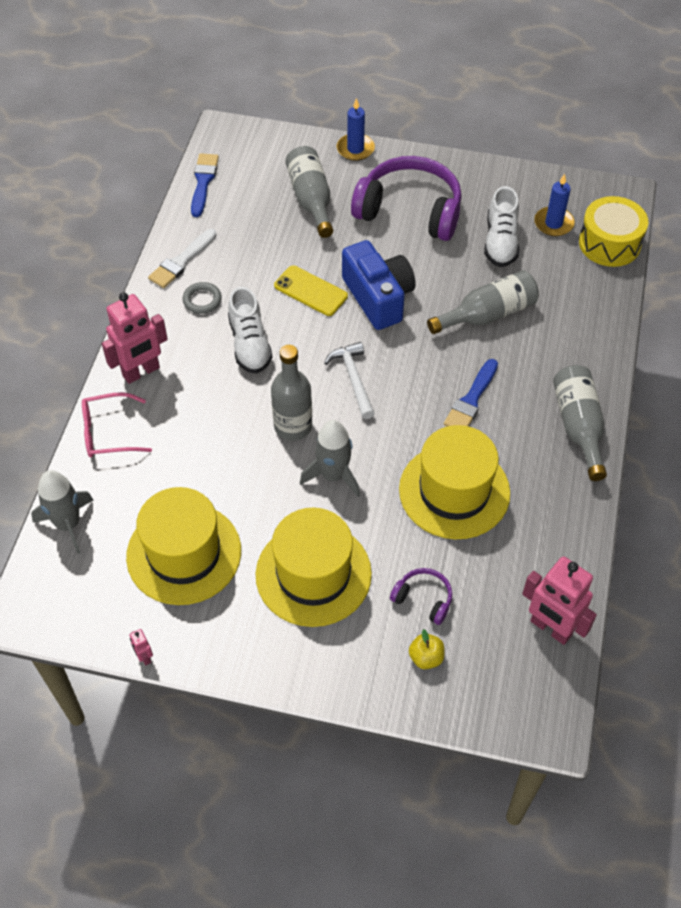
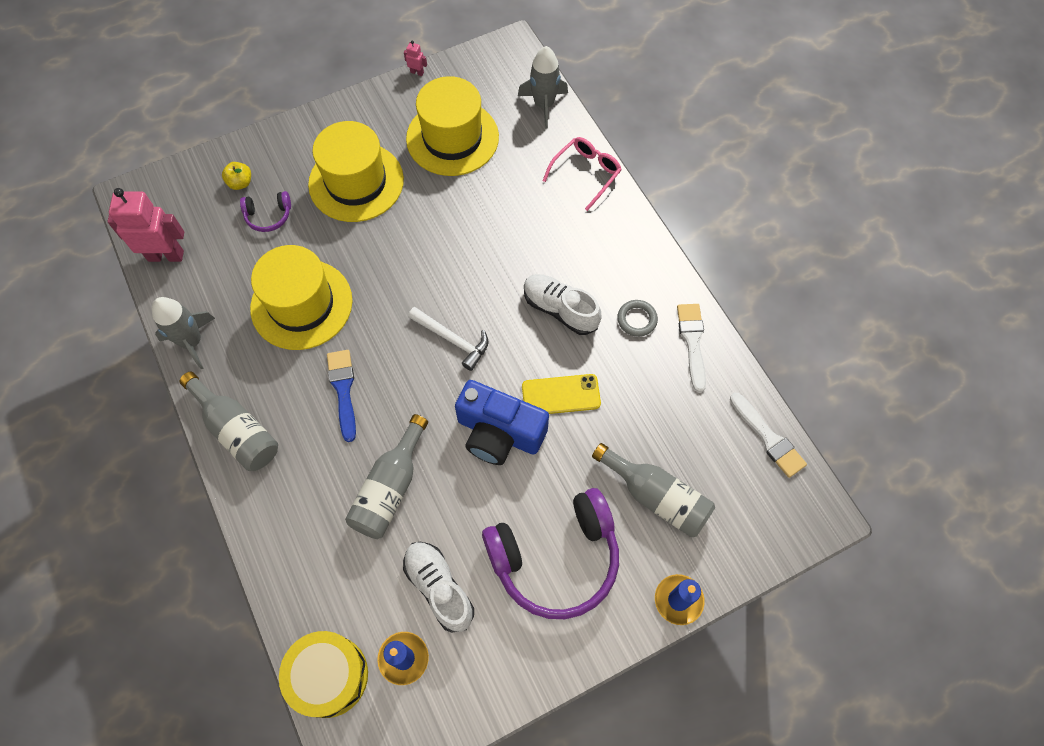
camera: 140 degrees right, 10 degrees up
pink robot [102,292,168,384] -> none
blue brush [191,153,219,217] -> white brush [730,393,807,478]
grey bottle [271,345,312,441] -> none
grey rocket [300,420,360,497] -> grey rocket moved to [152,297,215,369]

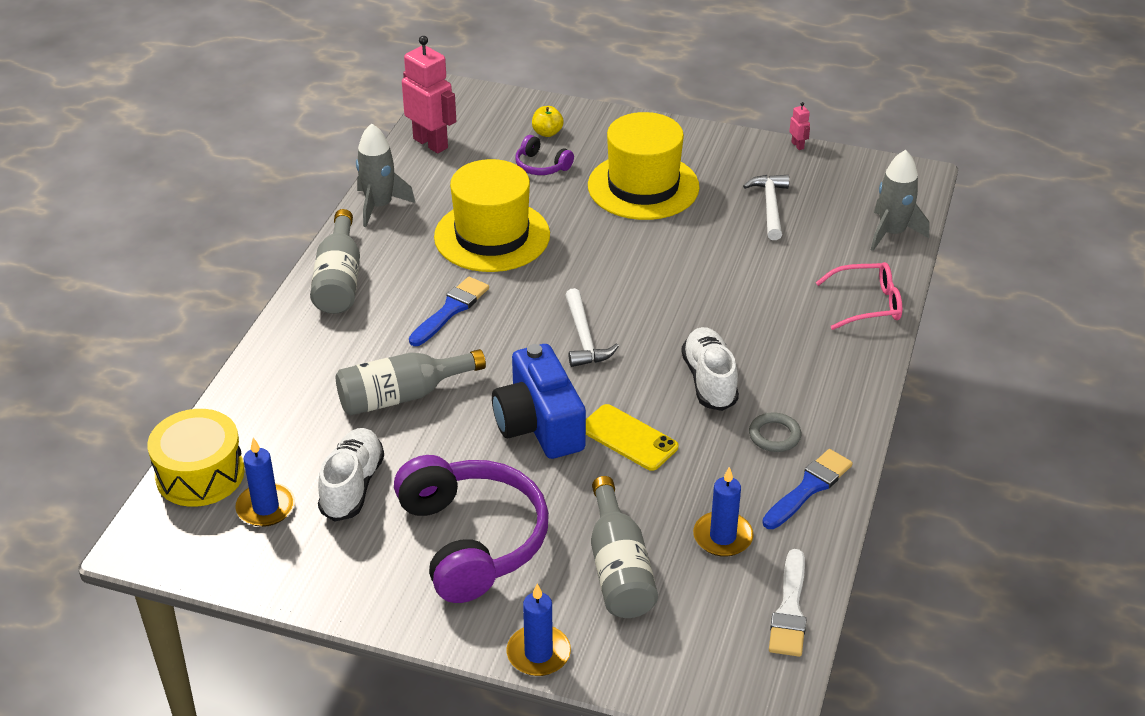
camera: 45 degrees right, 25 degrees down
yellow hat [406,76,499,176] -> white hammer [743,175,789,240]
purple headphones [482,488,619,619] -> purple headphones turned 135 degrees counterclockwise [394,455,549,603]
white brush [677,304,706,392] -> blue brush [762,449,853,529]
none -> blue candle [693,467,754,557]

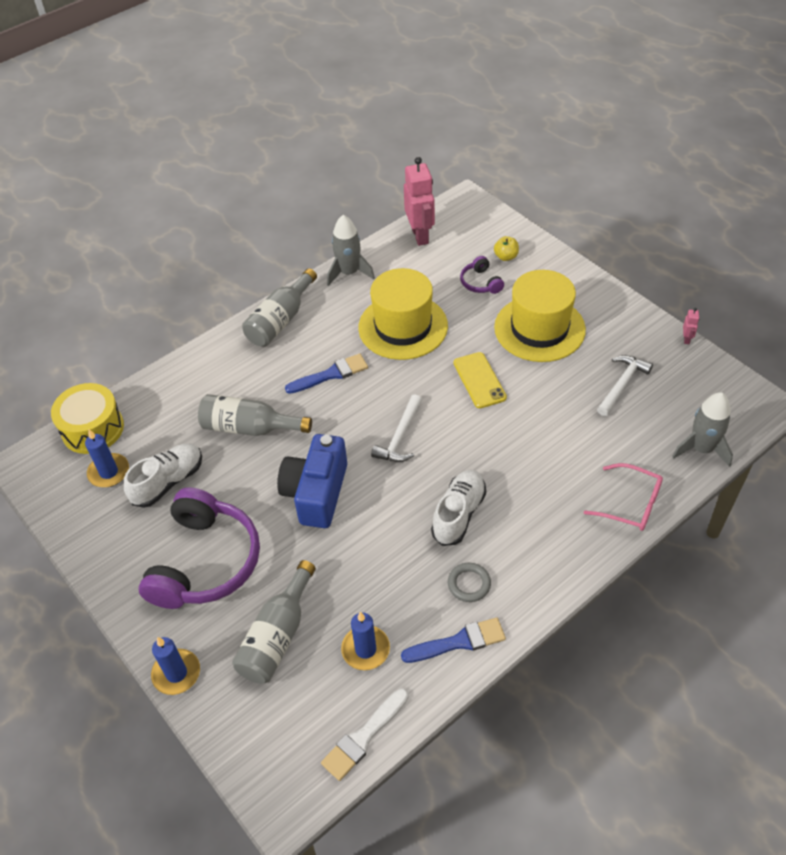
camera: 35 degrees right, 10 degrees up
yellow phone [586,404,679,471] -> yellow phone moved to [453,352,507,408]

